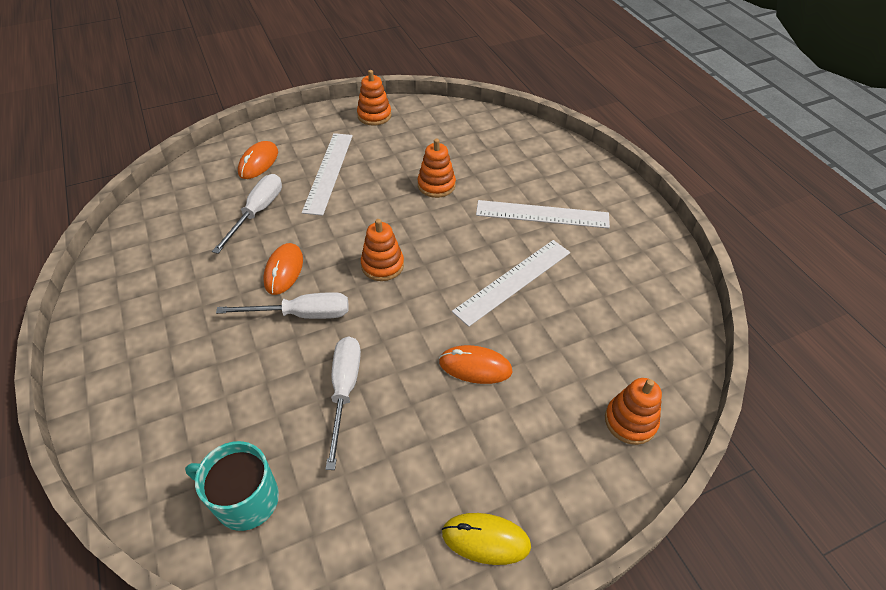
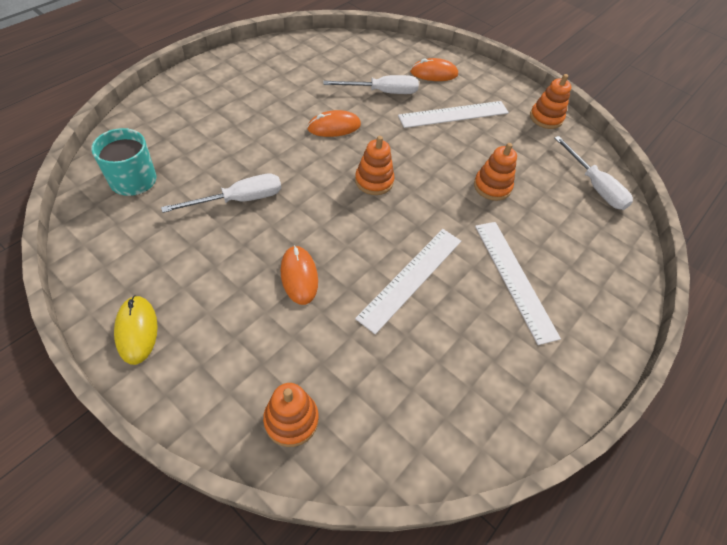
camera: 60 degrees right, 5 degrees up
white screwdriver [216,292,349,319] -> white screwdriver moved to [555,136,633,210]
white ruler [452,240,570,327] -> white ruler turned 75 degrees counterclockwise [355,229,461,334]

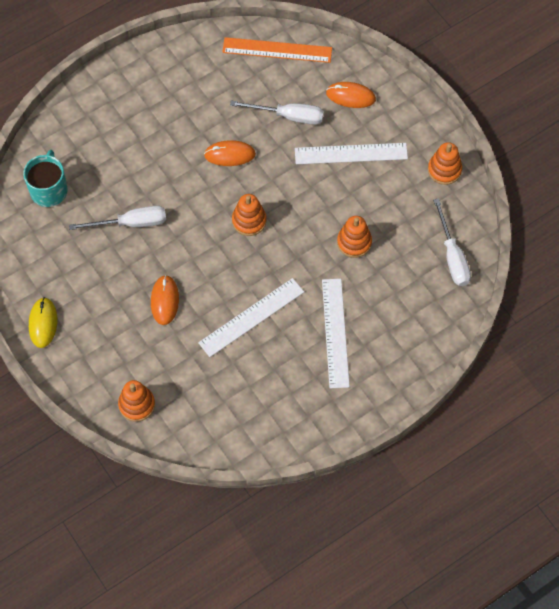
camera: 20 degrees right, 10 degrees up
none -> orange ruler [222,37,332,63]

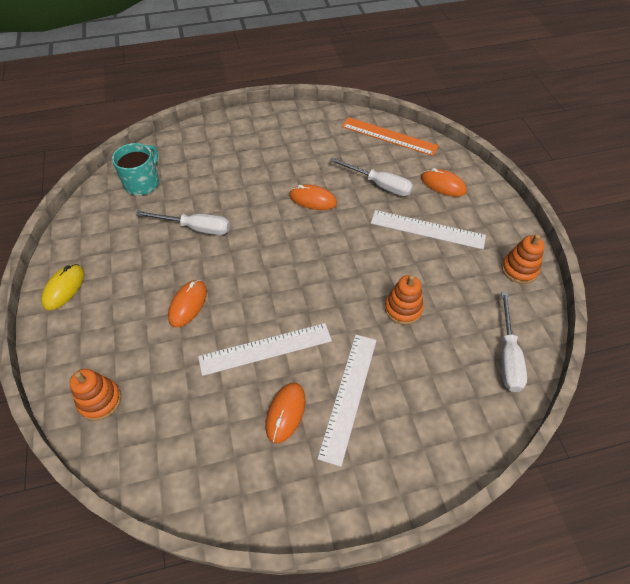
camera: 20 degrees right, 10 degrees down
orange stacking toy [232,194,267,236] -> none
none -> orange mouse [266,383,305,444]

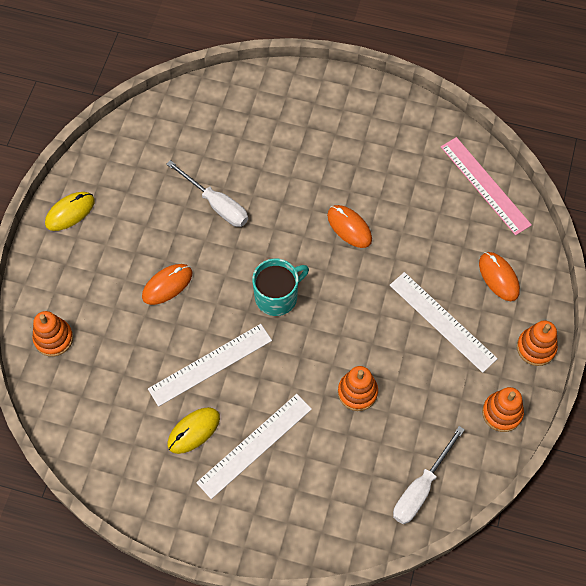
camera: 30 degrees right, 10 degrees up
turquoise mug [112,143,159,195] -> turquoise mug moved to [252,258,309,316]
white ruler [198,323,332,376] -> white ruler turned 45 degrees counterclockwise [148,324,272,407]
orange mouse [266,383,305,444] -> yellow mouse [168,407,220,454]
white screwdriver [330,157,413,196] -> none
orange ruler [342,117,439,156] -> pink ruler [441,137,532,235]
none -> orange stacking toy [517,320,558,366]

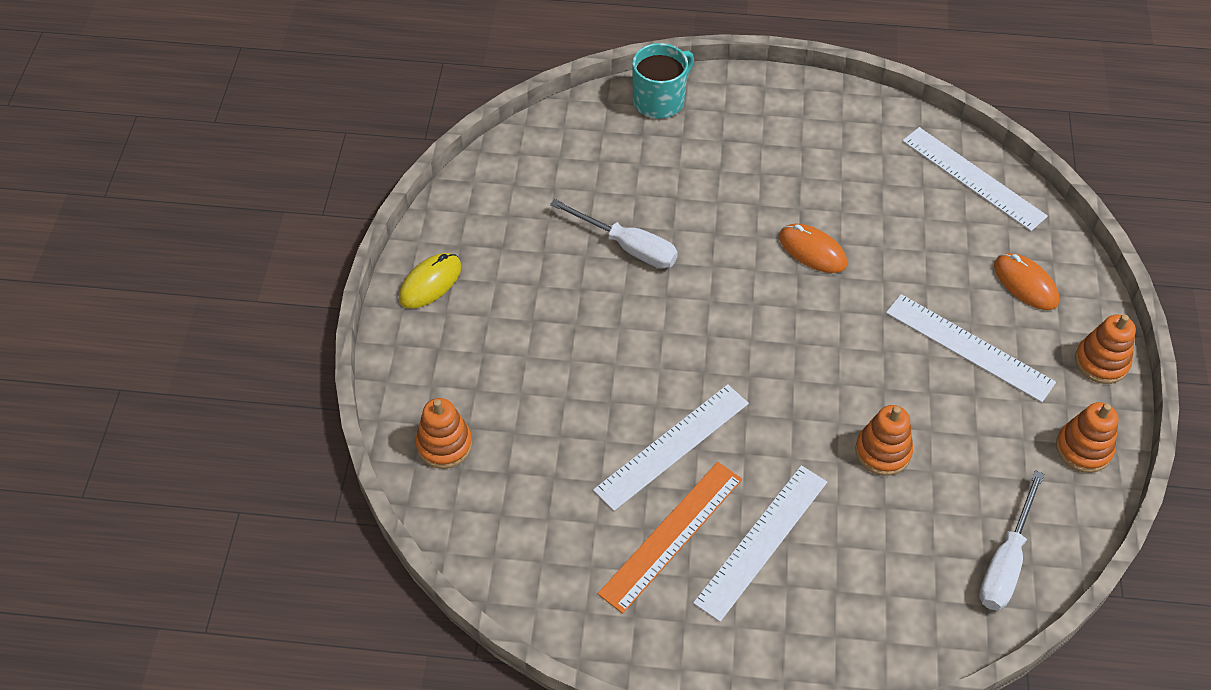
camera: 10 degrees left, 10 degrees down
orange mouse [142,264,192,305] -> none
yellow mouse [168,407,220,454] -> orange ruler [598,462,742,614]
turquoise mug [252,258,309,316] -> turquoise mug moved to [632,43,694,119]
pink ruler [441,137,532,235] -> white ruler [902,127,1048,231]

